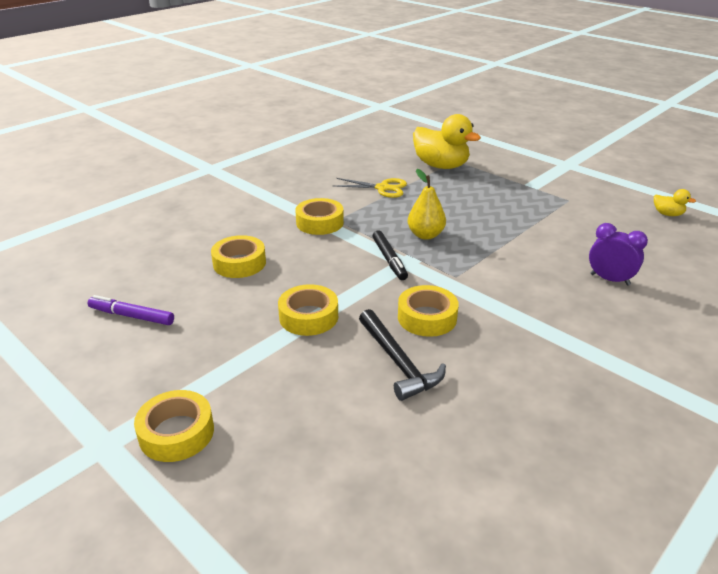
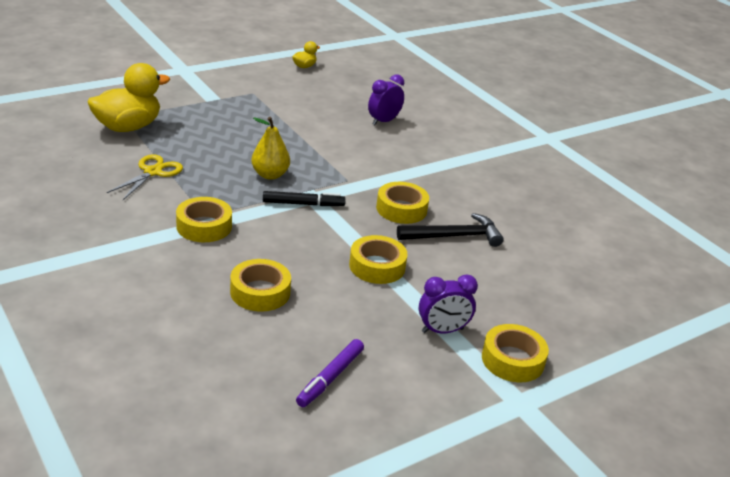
camera: 80 degrees left, 0 degrees up
none -> purple clock [419,274,478,333]

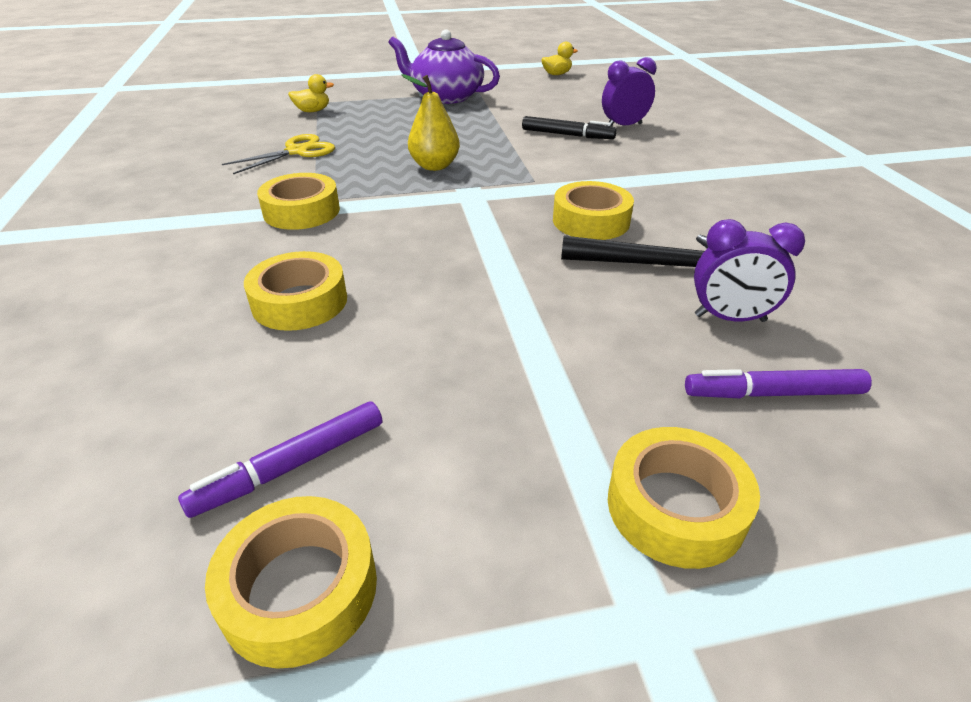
camera: 25 degrees right, 5 degrees up
yellow duck [88,63,170,132] -> yellow duck [288,74,334,112], size x0.46
black marker [263,191,345,206] -> black marker moved to [522,116,617,139]
yellow tape [349,235,408,284] -> yellow tape moved to [205,496,377,669]
purple clock [419,274,478,333] -> purple clock moved to [694,219,805,322]
none -> purple teapot [388,29,500,104]
none -> purple marker [685,369,872,398]

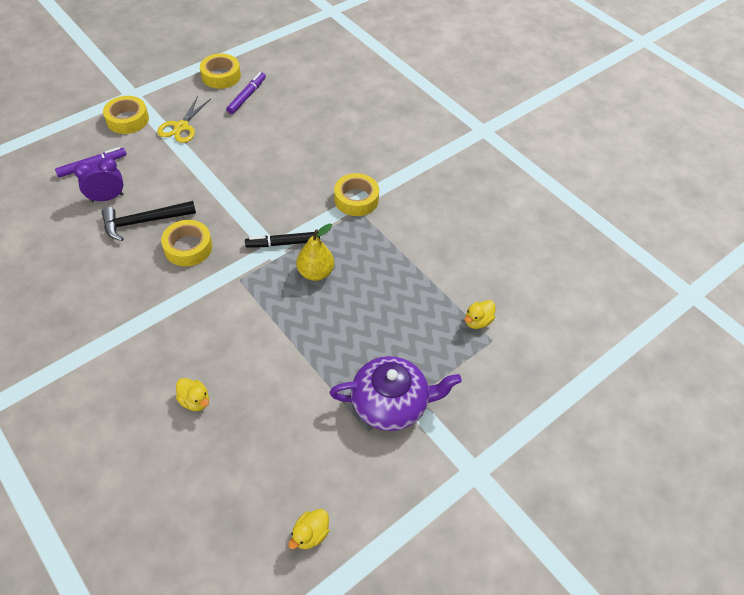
camera: 150 degrees right, 15 degrees up
yellow scissors [222,134,335,174] -> yellow scissors moved to [157,96,211,143]
yellow tape [244,251,347,331] -> none
black marker [522,116,617,139] -> black marker moved to [245,232,320,248]
purple clock [602,57,656,126] -> yellow duck [176,378,209,411]

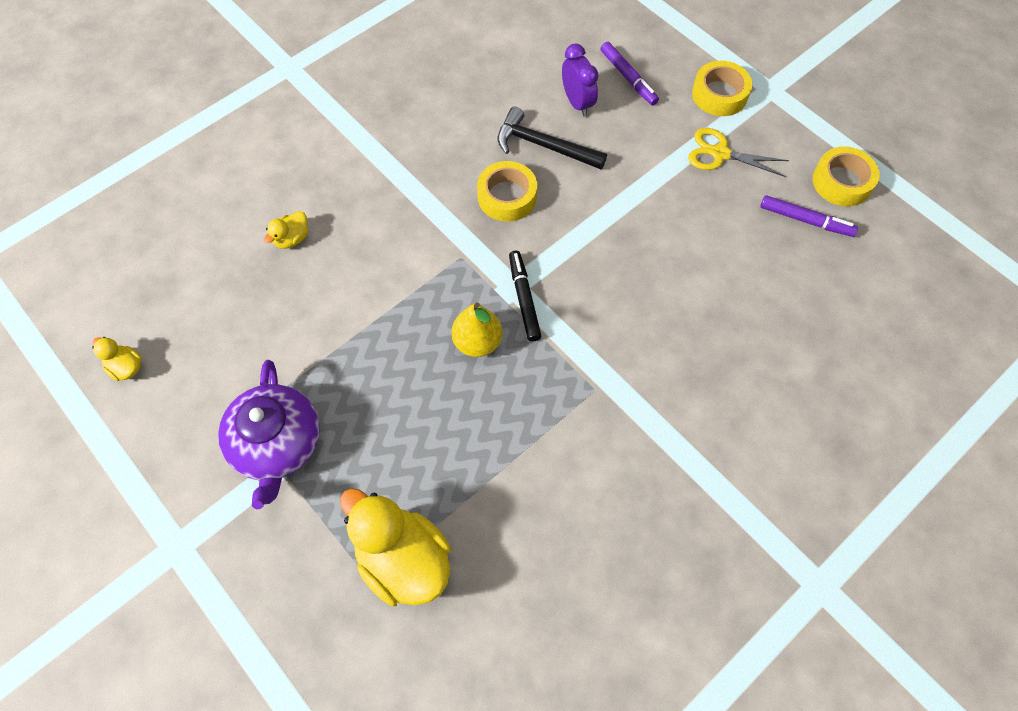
camera: 90 degrees right, 10 degrees up
black hammer [102,201,196,241] -> black hammer turned 45 degrees counterclockwise [498,106,607,169]
yellow tape [334,173,379,216] -> none
yellow duck [465,300,495,329] -> yellow duck [340,488,451,606], size x2.19

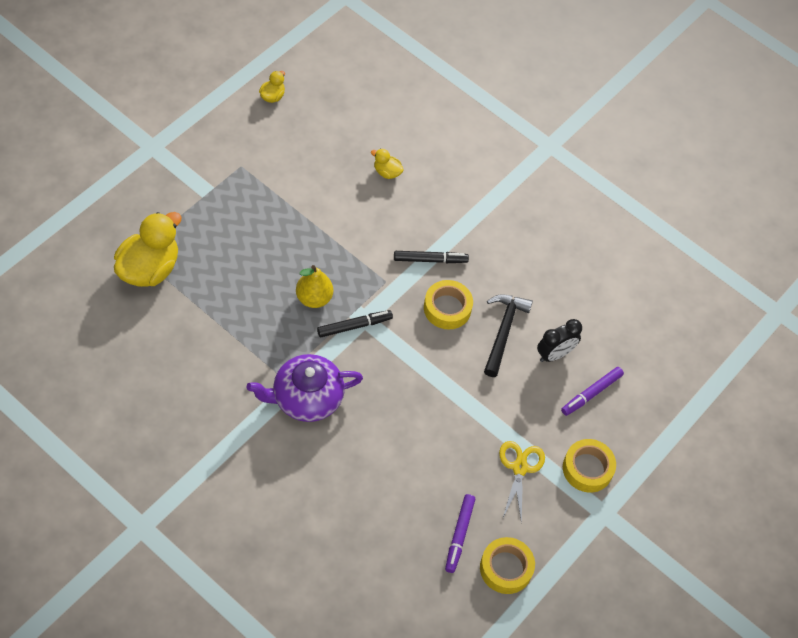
camera: 75 degrees right, 5 degrees down
purple teapot [218,360,320,509] -> purple teapot moved to [247,354,363,422]
purple clock [562,44,599,116] -> black clock [537,319,582,362]
none -> black marker [394,251,469,263]

